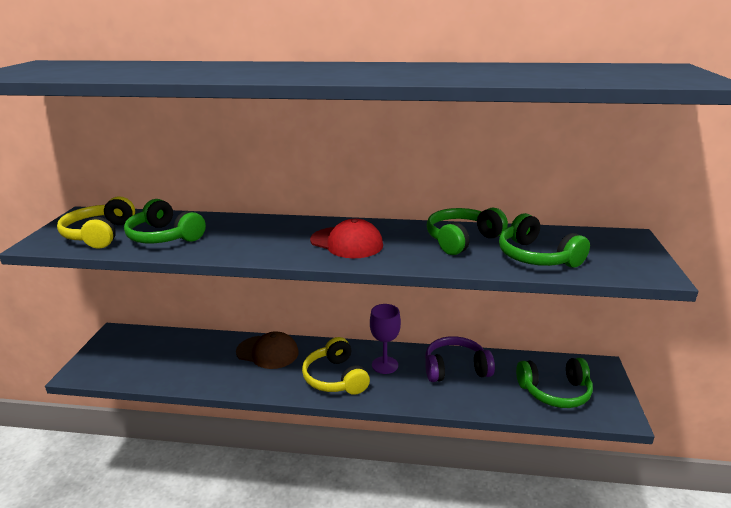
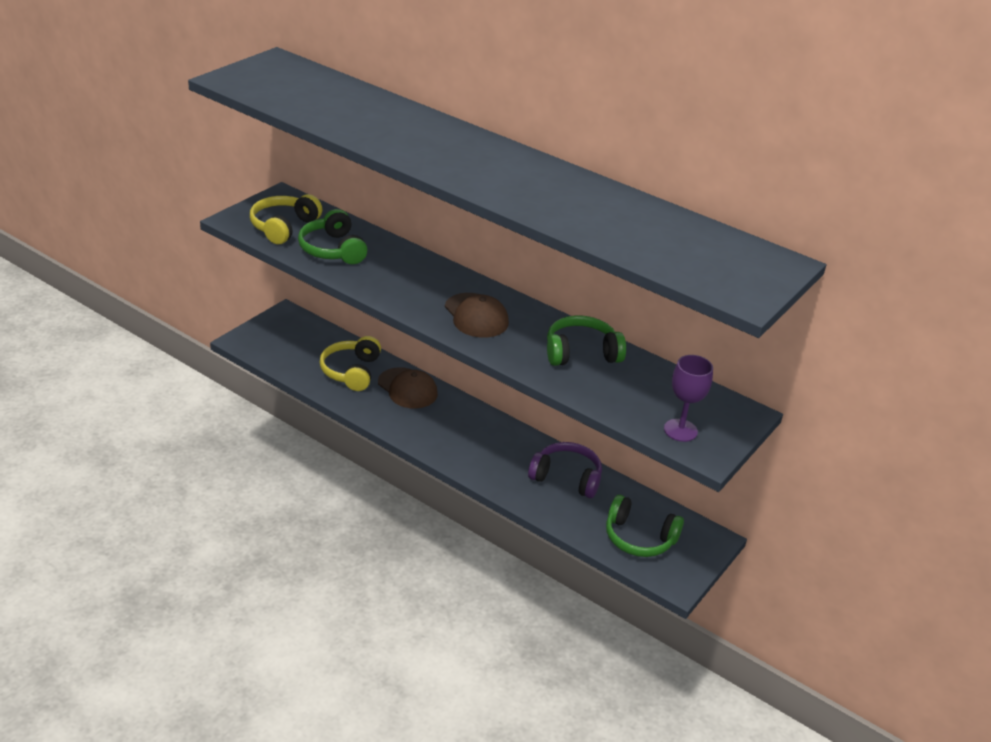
camera: 25 degrees right, 10 degrees up
yellow headphones [302,337,370,395] -> yellow headphones moved to [320,336,381,391]
red cap [310,218,383,258] -> brown cap [445,293,509,338]
purple goblet [370,304,401,374] -> purple goblet moved to [664,355,713,442]
green headphones [499,213,590,268] -> none

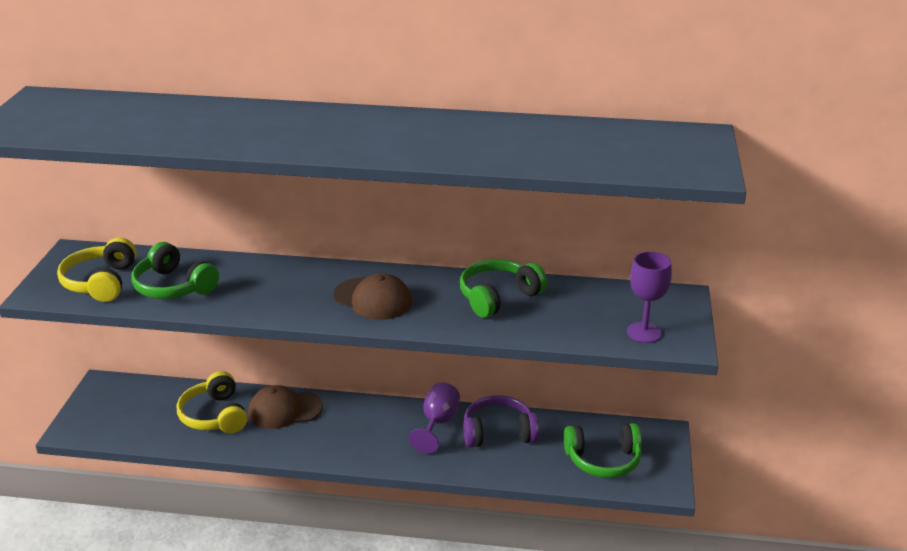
camera: 25 degrees left, 5 degrees down
brown cap [378,367,438,408] -> brown cap turned 150 degrees clockwise [248,385,323,429]
none -> purple goblet [409,382,460,454]

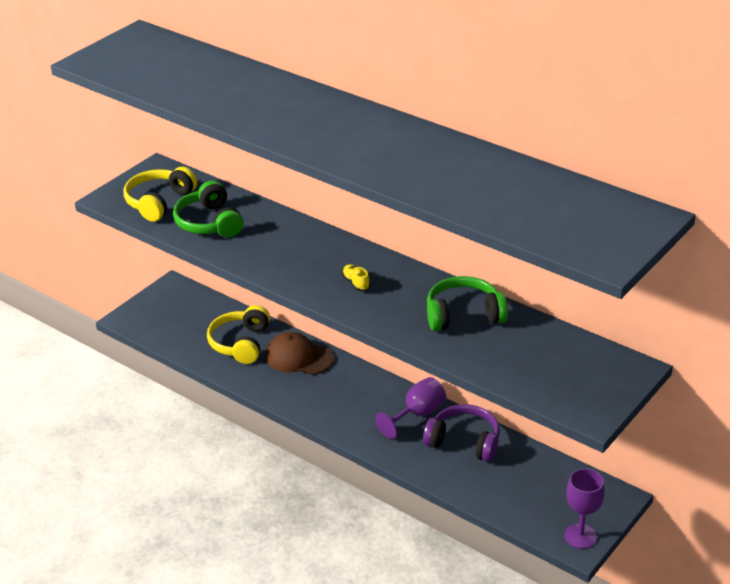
camera: 30 degrees right, 5 degrees up
brown cap [334,273,412,320] -> yellow shoe [342,264,370,291]
green headphones [564,423,642,478] -> none
purple goblet [627,251,672,343] -> purple goblet moved to [564,468,605,549]

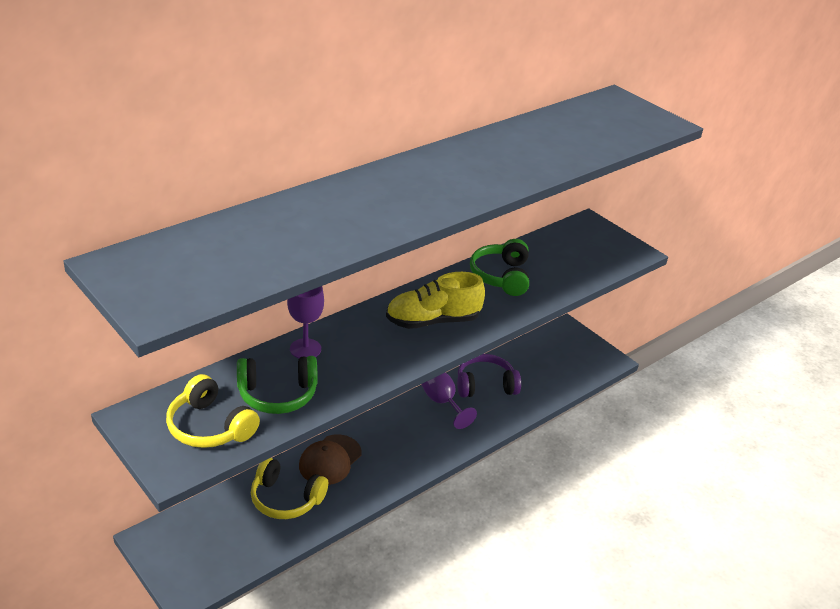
camera: 80 degrees left, 0 degrees up
yellow shoe [342,264,370,291] -> yellow shoe [386,272,485,329], size x2.44
purple headphones [423,404,500,462] -> purple headphones turned 45 degrees clockwise [457,354,521,397]
purple goblet [564,468,605,549] -> purple goblet moved to [287,286,324,358]

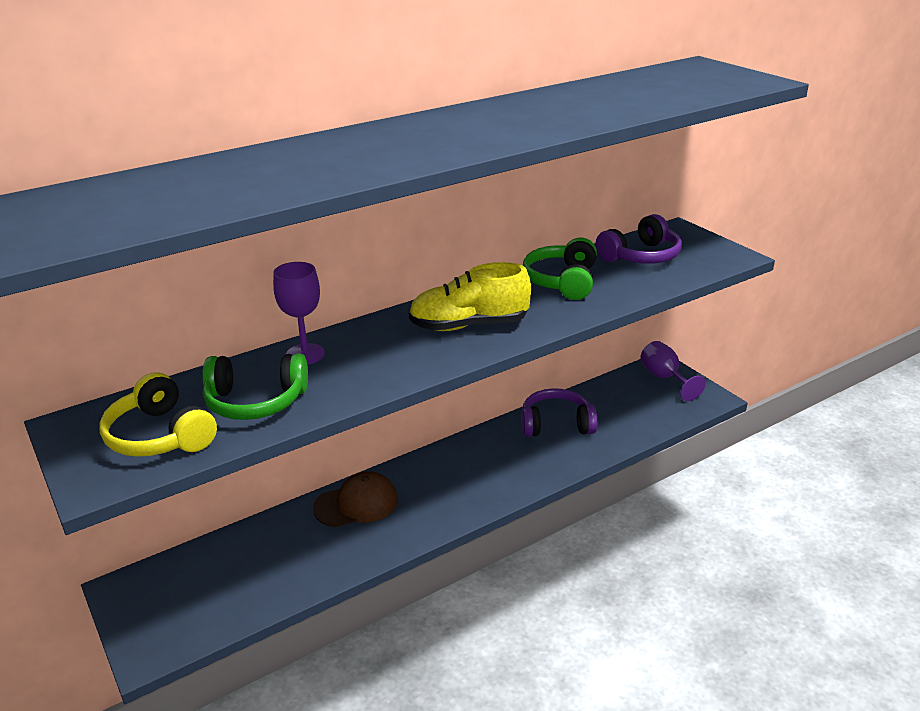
camera: 10 degrees right, 5 degrees down
yellow headphones [251,458,328,519] -> none
brown cap [299,434,362,485] -> brown cap turned 150 degrees counterclockwise [313,471,398,527]
purple goblet [421,372,477,429] -> purple goblet moved to [640,341,706,401]
none -> purple headphones [596,214,682,264]

